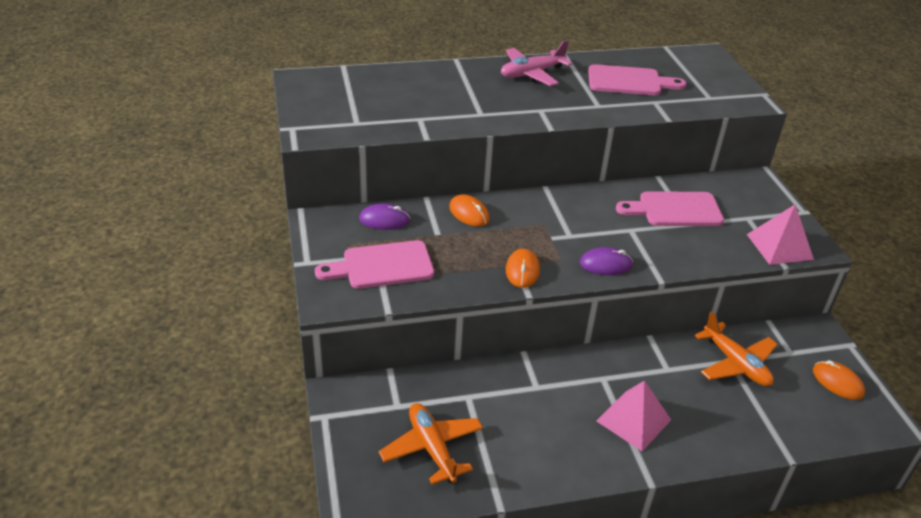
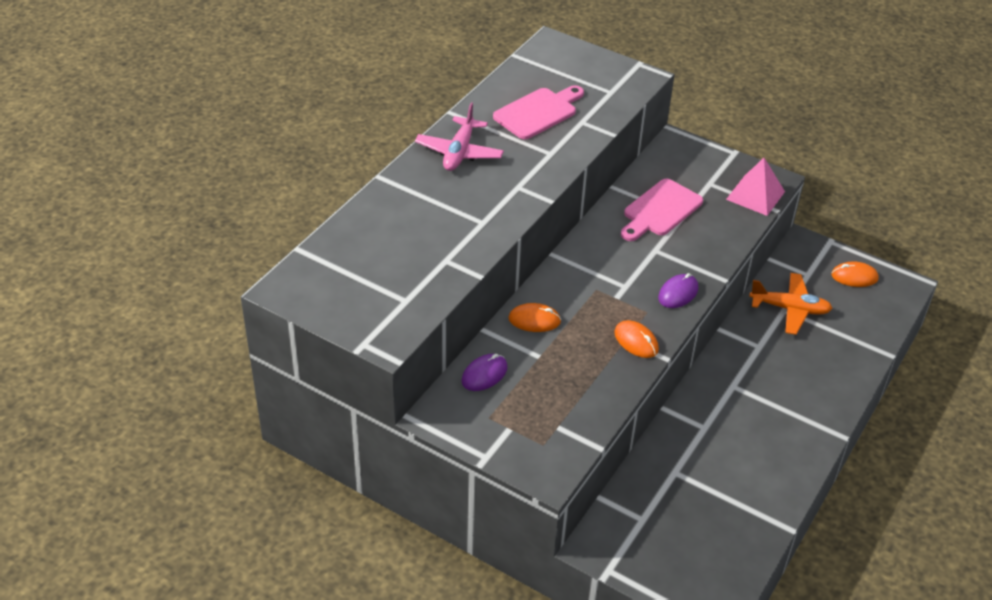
camera: 45 degrees left, 5 degrees up
pink cutting board [315,240,434,289] -> none
orange plane [379,403,483,485] -> none
pink pyramid [596,380,671,451] -> none

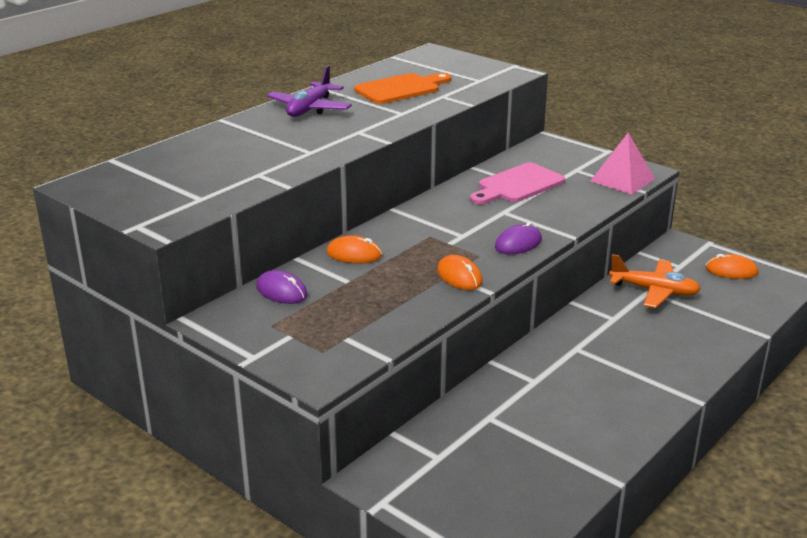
camera: 10 degrees right, 15 degrees down
pink plane [415,102,504,171] -> purple plane [266,66,352,117]
purple mouse [461,354,508,391] -> purple mouse turned 75 degrees clockwise [256,270,308,304]
pink cutting board [493,85,584,139] -> orange cutting board [354,73,451,104]

